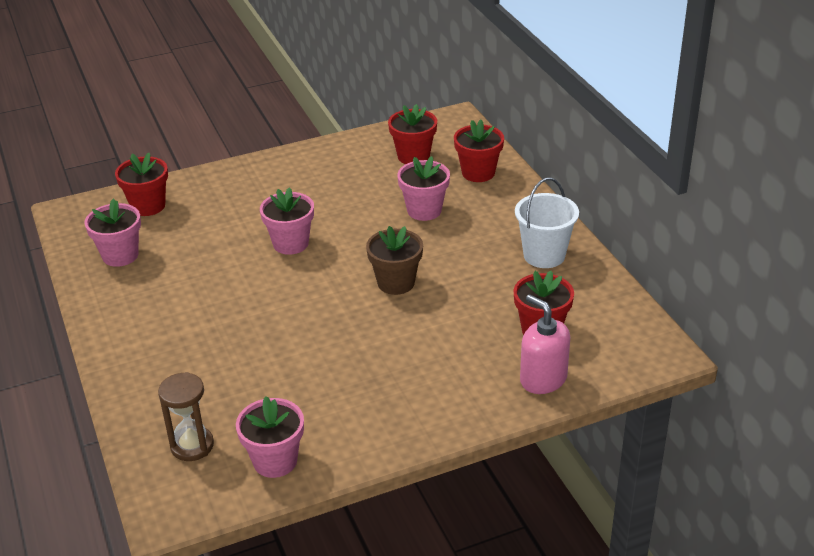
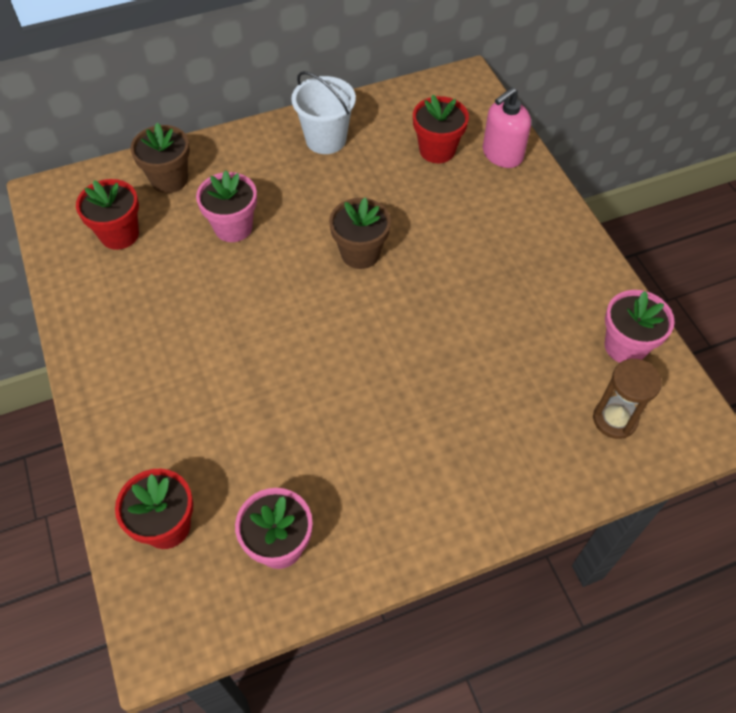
camera: 90 degrees left, 20 degrees up
pink flower pot [260,188,314,255] -> none
red flower pot [454,120,504,182] -> brown flower pot [130,123,190,193]

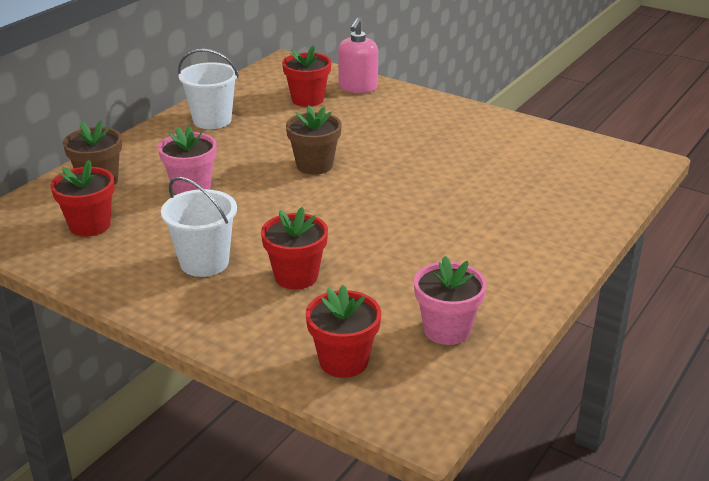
camera: 35 degrees left, 25 degrees down
brown hourglass [593,359,662,439] -> none
pink flower pot [605,290,675,363] -> none
none -> white bucket [161,177,237,277]
none -> red flower pot [261,207,328,289]

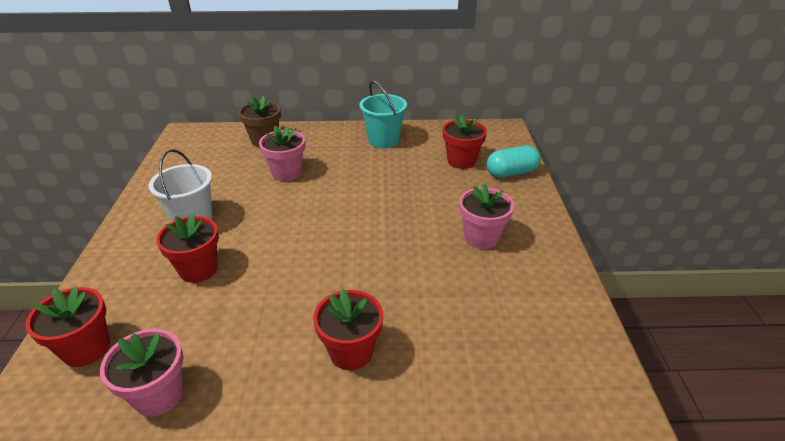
camera: 55 degrees right, 5 degrees up
red flower pot [50,160,115,237] -> red flower pot moved to [313,289,383,370]
white bucket [178,49,239,129] -> turquoise bucket [360,81,407,148]
brown flower pot [286,105,342,175] -> none
pink soap dispenser [338,18,378,93] -> turquoise capsule [487,146,541,178]
none -> pink flower pot [459,184,514,249]

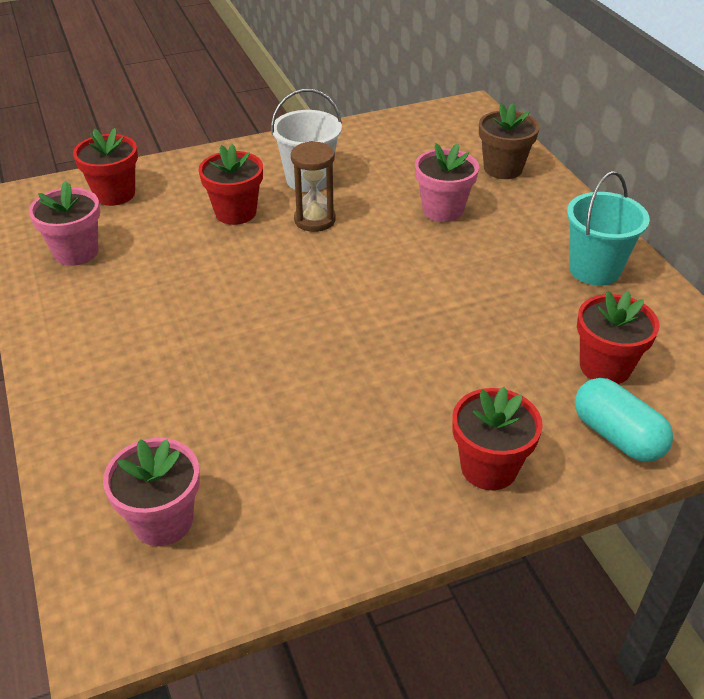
camera: 70 degrees right, 5 degrees up
red flower pot [313,289,383,370] -> red flower pot moved to [453,387,543,490]
pink flower pot [459,184,514,249] -> pink flower pot moved to [103,438,200,546]
none -> brown hourglass [291,141,336,232]

